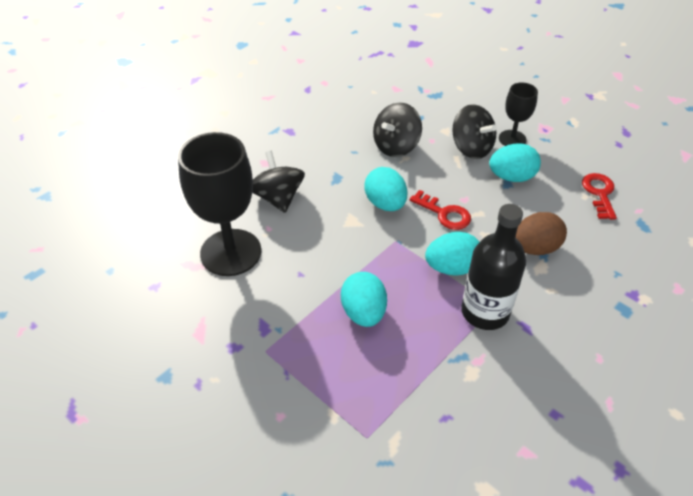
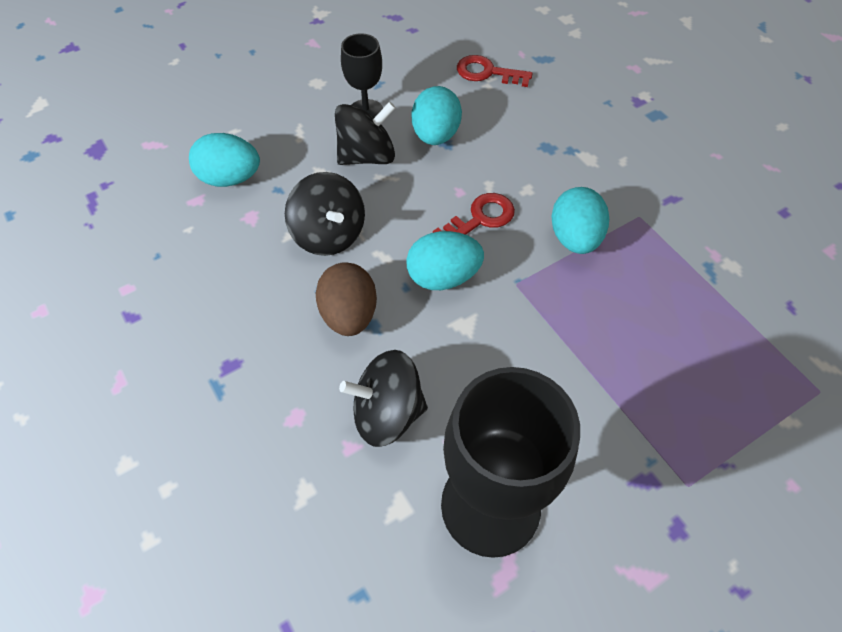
camera: 75 degrees left, 10 degrees up
turquoise egg [341,272,387,327] -> turquoise egg moved to [189,133,260,187]
black bottle [461,204,526,330] -> none
brown egg [516,212,567,255] -> brown egg moved to [316,262,377,336]

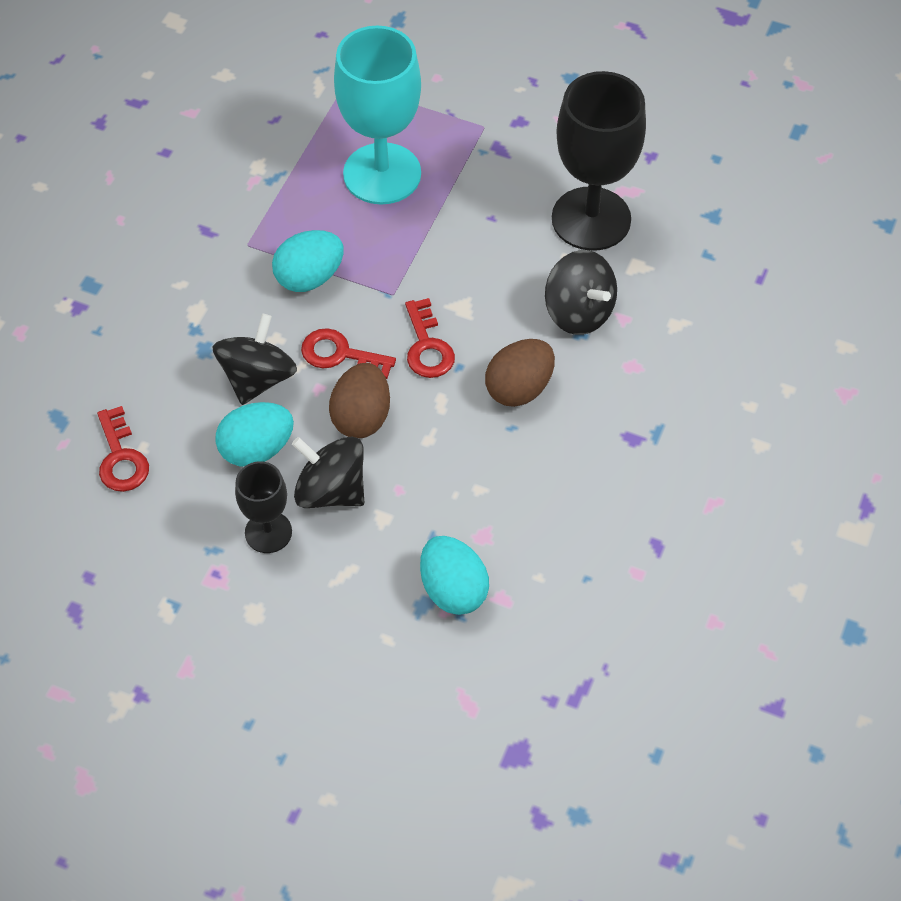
camera: 125 degrees left, 0 degrees up
black spinning top [285,172,365,256] -> black spinning top moved to [213,314,297,405]
turquoise egg [406,231,484,290] -> red key [405,298,455,378]
none -> brown egg [329,363,390,438]
none -> turquoise goblet [334,26,421,205]

